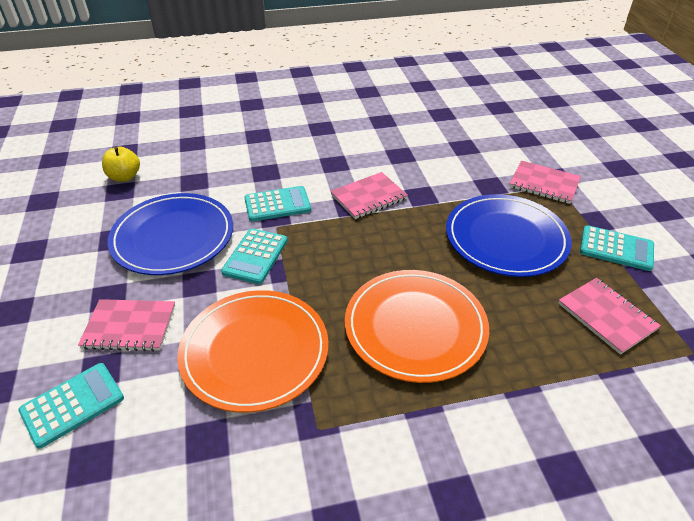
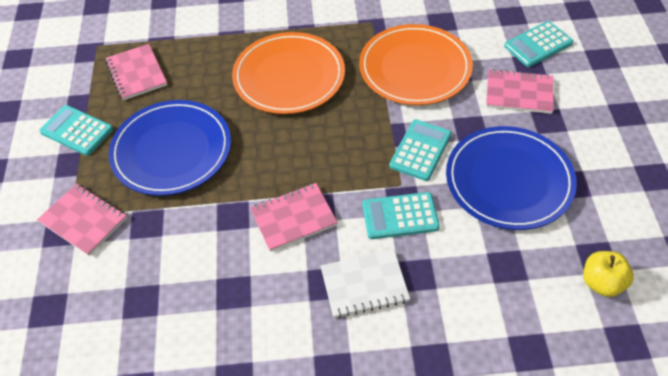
camera: 170 degrees left, 10 degrees up
none -> white notebook [320,250,410,318]

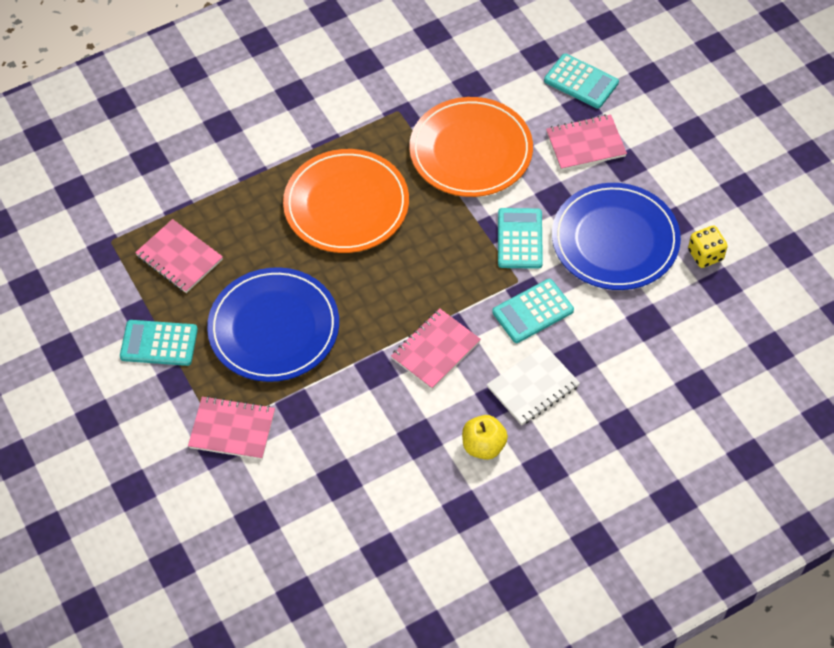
camera: 25 degrees left, 5 degrees up
turquoise calculator [504,21,573,67] -> turquoise calculator turned 90 degrees counterclockwise [544,54,619,109]
yellow apple [583,251,634,297] -> yellow apple moved to [462,415,508,460]
none -> yellow dice [688,226,728,268]

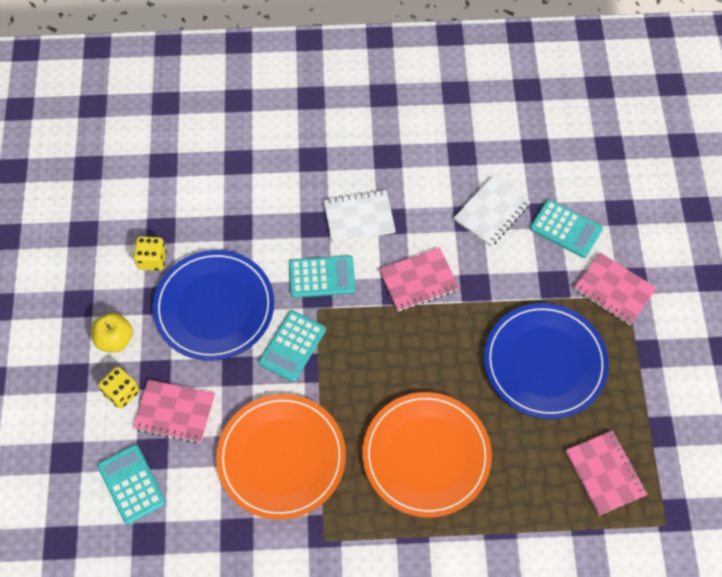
camera: 155 degrees left, 5 degrees up
turquoise calculator [120,320,198,366] -> turquoise calculator moved to [530,199,603,258]
yellow apple [462,415,508,460] -> yellow apple moved to [91,313,133,352]
none -> yellow dice [99,367,139,409]
none -> white notebook [454,176,531,246]

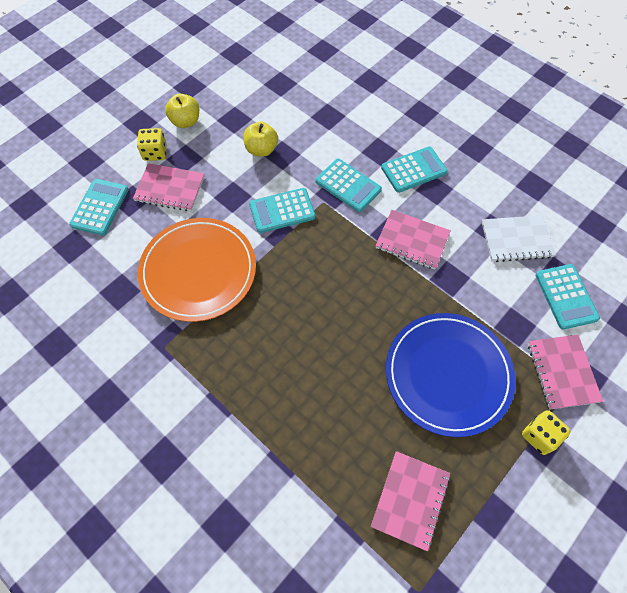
camera: 45 degrees right, 0 degrees up
yellow dice [133,236,167,271] -> yellow dice moved to [522,410,571,455]
pink notebook [133,380,215,443] -> pink notebook turned 45 degrees counterclockwise [133,163,205,211]
blue plate [153,250,274,361] -> yellow apple [244,122,278,157]
white notebook [324,190,396,243] -> turquoise calculator [381,147,448,193]
orange plate [363,392,492,517] -> none

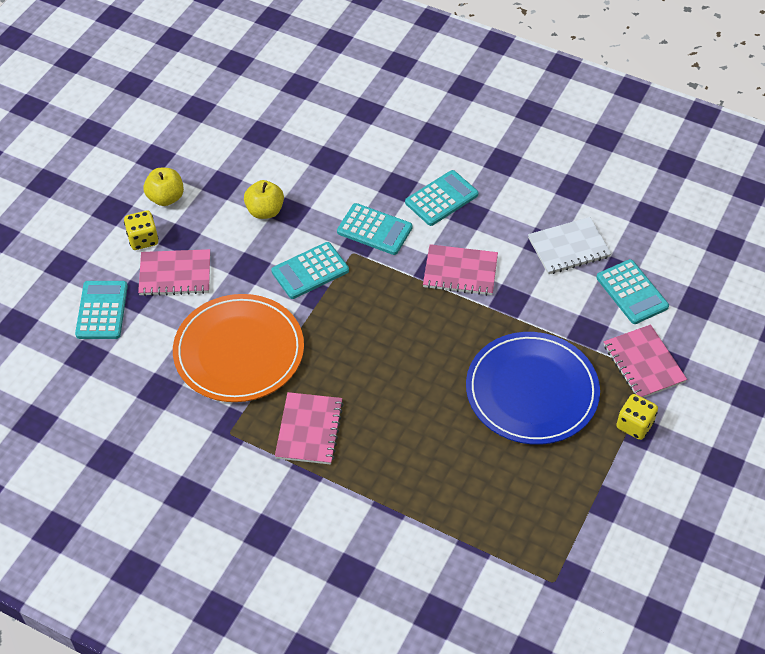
camera: 15 degrees left, 10 degrees down
pink notebook [371,451,450,552] -> pink notebook moved to [275,392,344,465]

